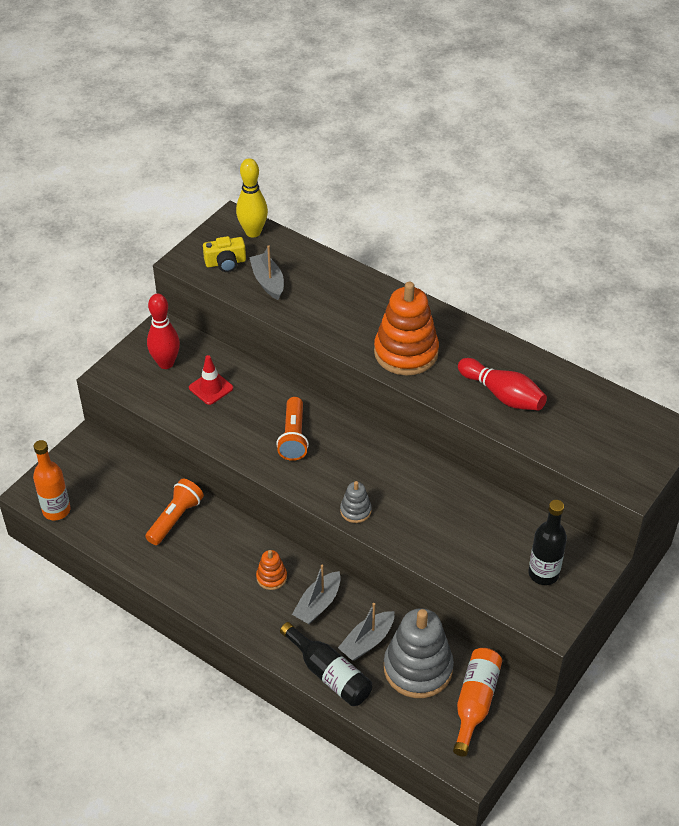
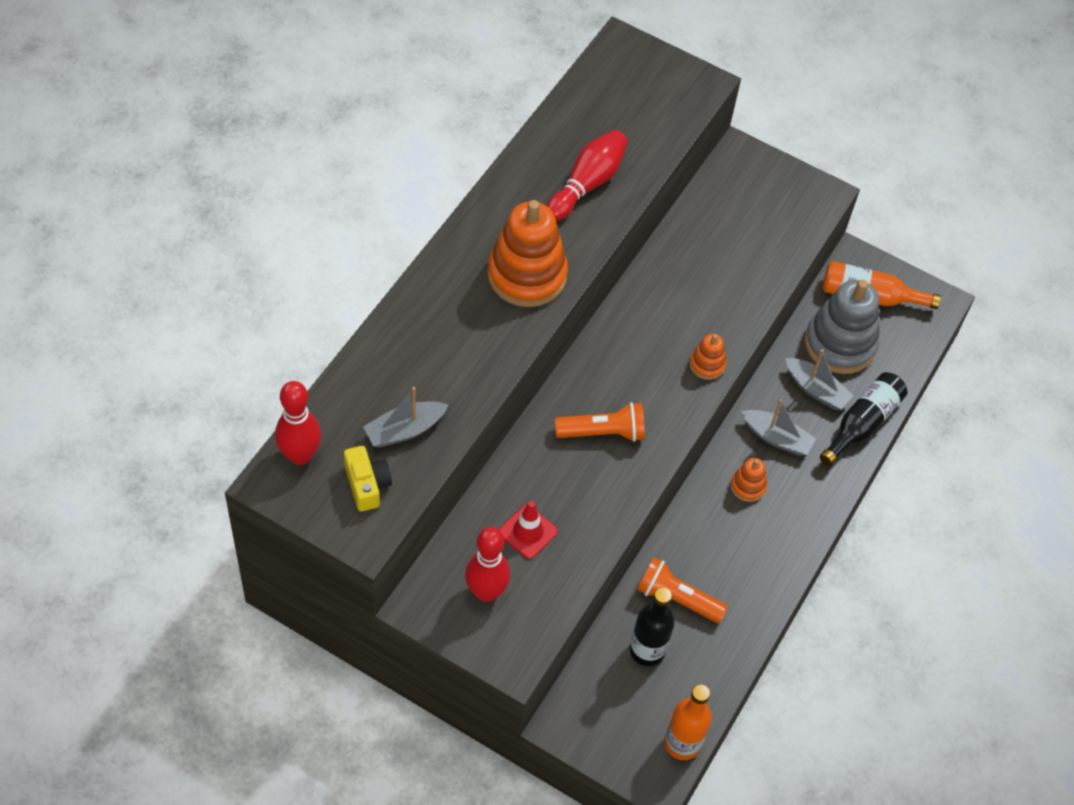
camera: 100 degrees left, 10 degrees up
yellow bowling pin [236,158,268,238] -> red bowling pin [275,381,321,465]
grey stacking toy [340,481,372,523] -> orange stacking toy [690,334,726,380]
black bottle [528,500,567,585] -> black bottle moved to [630,587,675,666]

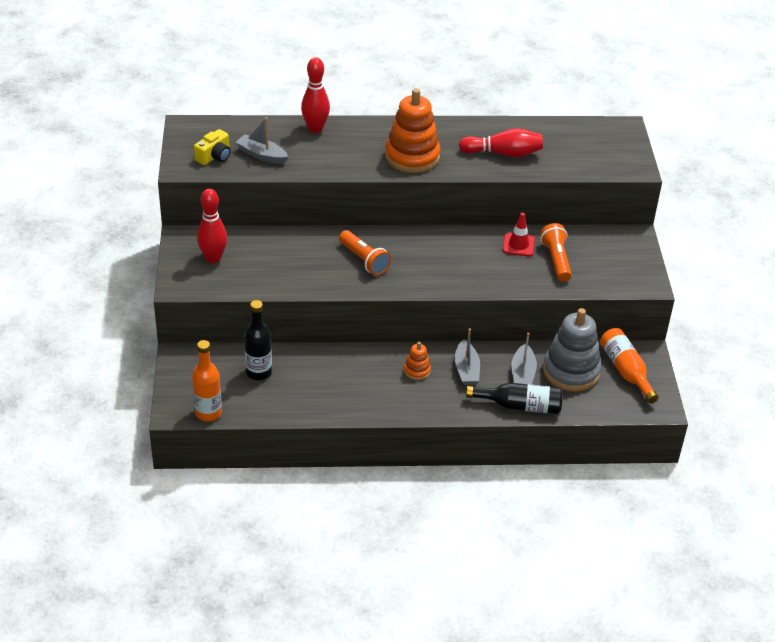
camera: 60 degrees right, 15 degrees down
red bowling pin [275,381,321,465] -> red bowling pin moved to [301,57,330,133]
red traffic cone [499,501,558,559] -> red traffic cone moved to [503,213,535,256]
orange flashlight [637,557,728,623] -> orange flashlight moved to [540,223,572,281]
orange stacking toy [690,334,726,380] -> none

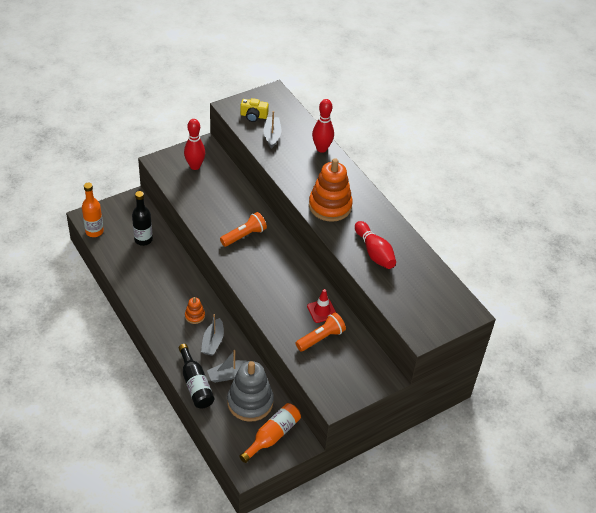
camera: 60 degrees right, 5 degrees up
orange flashlight [339,230,391,276] -> orange flashlight turned 150 degrees counterclockwise [220,212,267,247]
grey boat [455,328,480,385] -> grey boat turned 45 degrees counterclockwise [201,314,224,356]

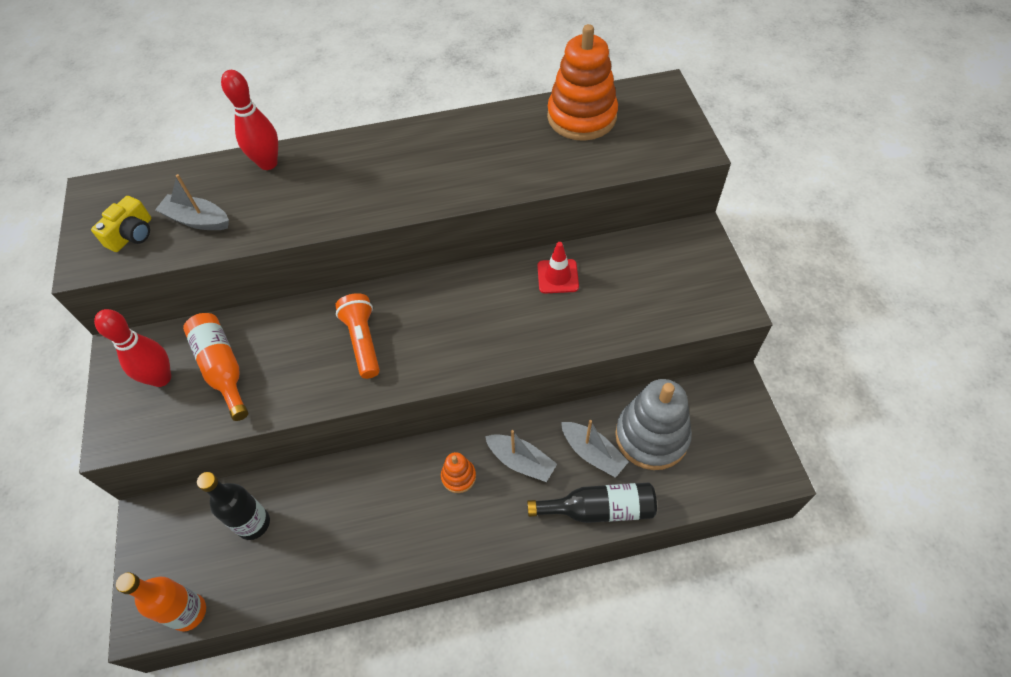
camera: 65 degrees left, 10 degrees up
grey boat [207,350,248,383] -> grey boat turned 45 degrees counterclockwise [561,420,629,478]
orange bottle [239,403,301,463] -> orange bottle moved to [183,313,248,421]
orange flashlight [296,313,346,351] -> none
orange stacking toy [309,158,353,222] -> orange stacking toy moved to [547,24,618,141]
red bowling pin [355,221,396,269] -> none

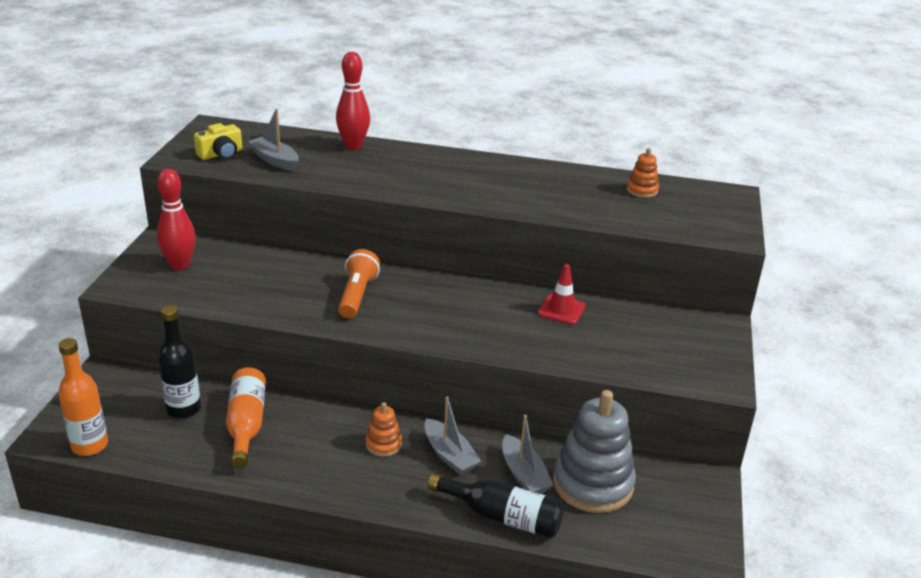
camera: 20 degrees right, 25 degrees down
orange bottle [183,313,248,421] -> orange bottle moved to [226,367,266,468]
orange stacking toy [547,24,618,141] -> orange stacking toy [626,148,659,198], size x0.47

